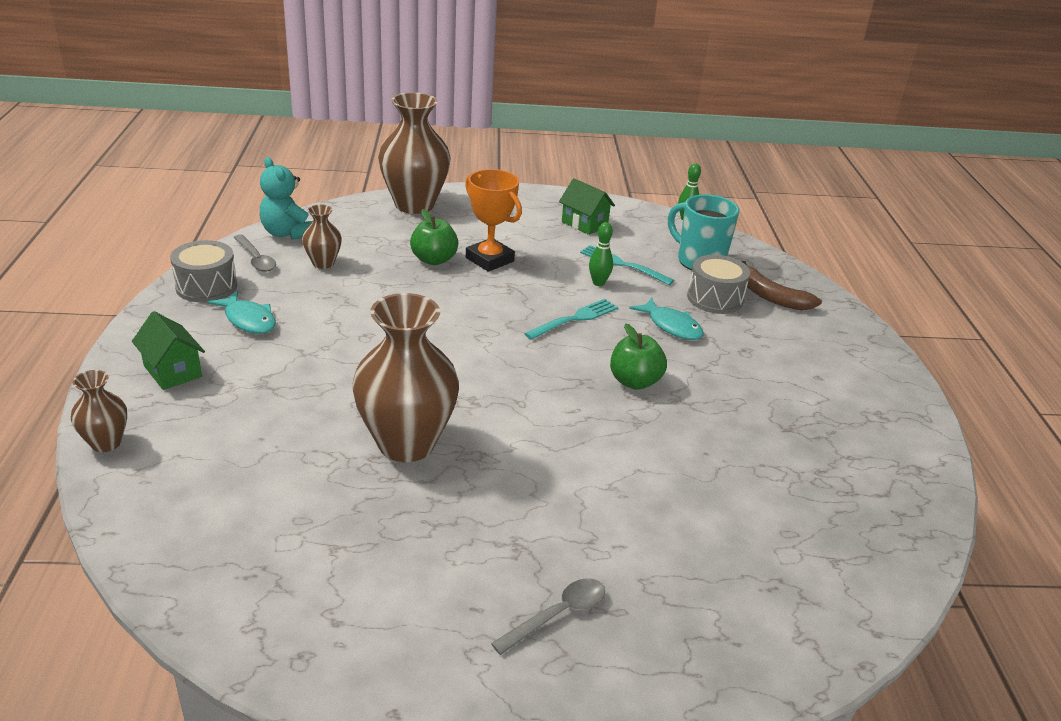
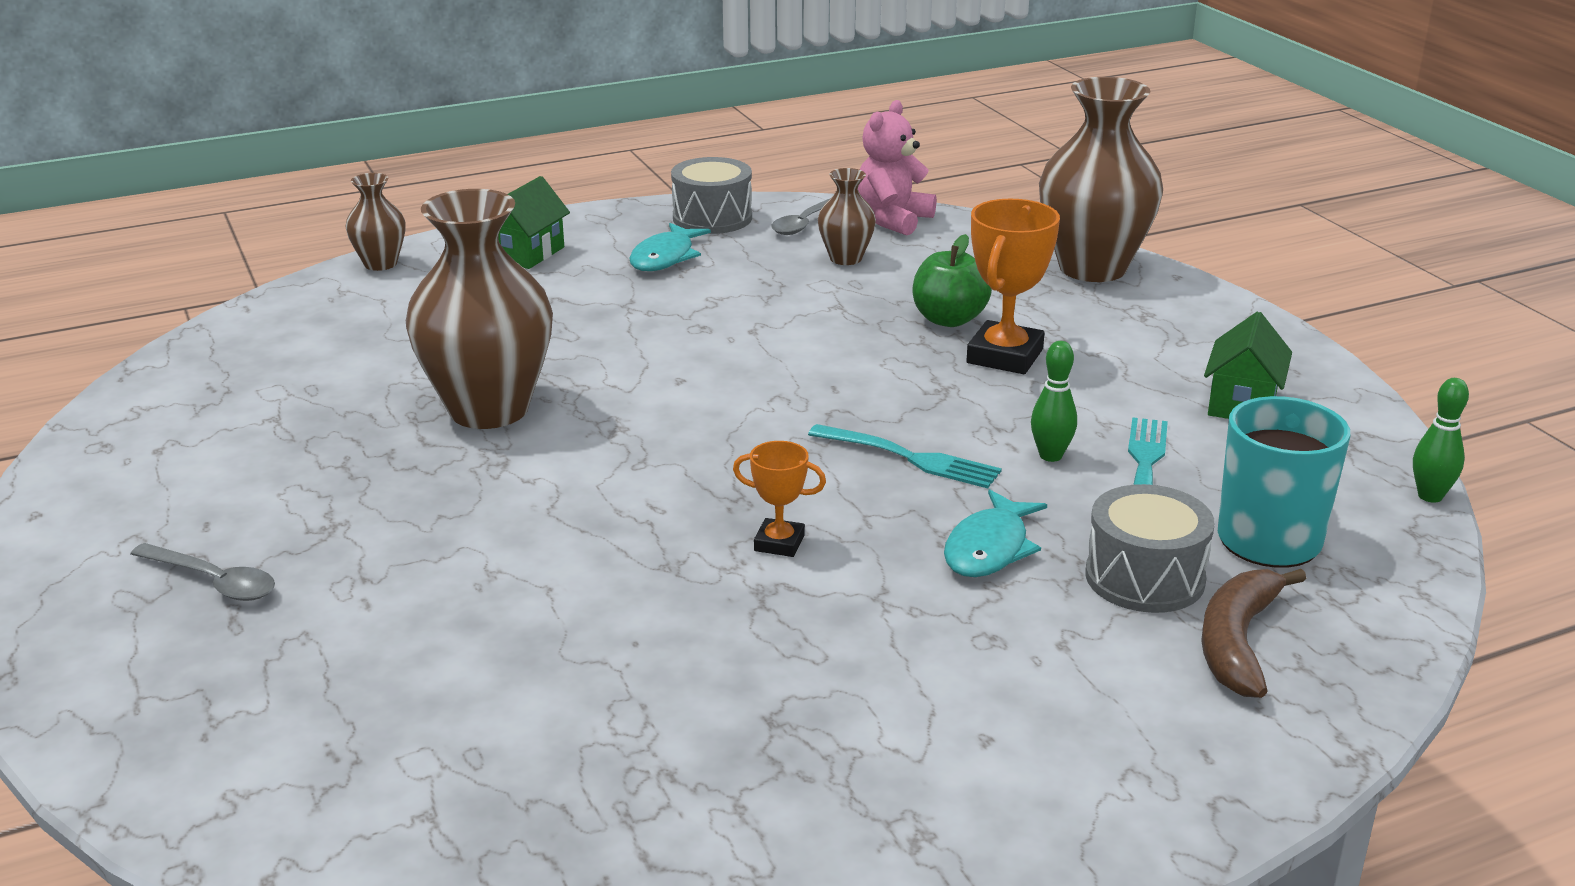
camera: 70 degrees right, 5 degrees down
turquoise teddy bear [259,157,313,240] -> pink teddy bear [858,100,936,235]
green apple [610,323,667,390] -> orange trophy [733,441,826,557]

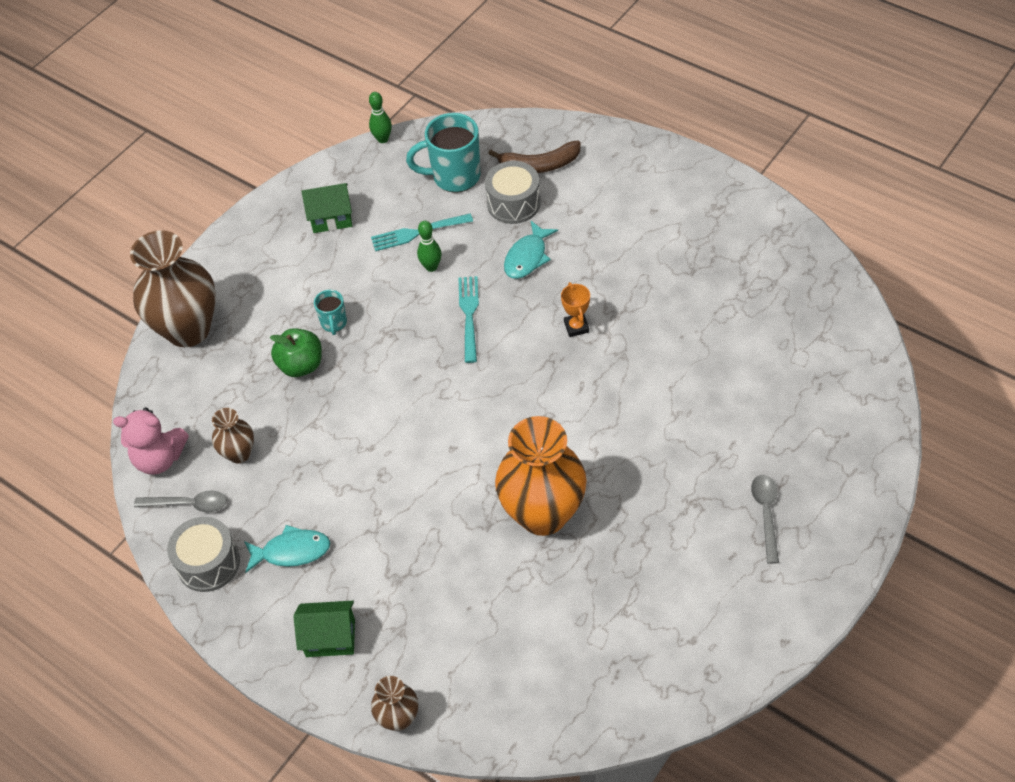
camera: 115 degrees left, 25 degrees up
brown vase [406,189,553,429] -> orange vase [495,416,587,536]
turquoise fish [944,490,1047,577] -> turquoise fish turned 120 degrees clockwise [504,221,558,279]
orange trophy [966,199,1060,374] -> turquoise mug [314,290,347,335]

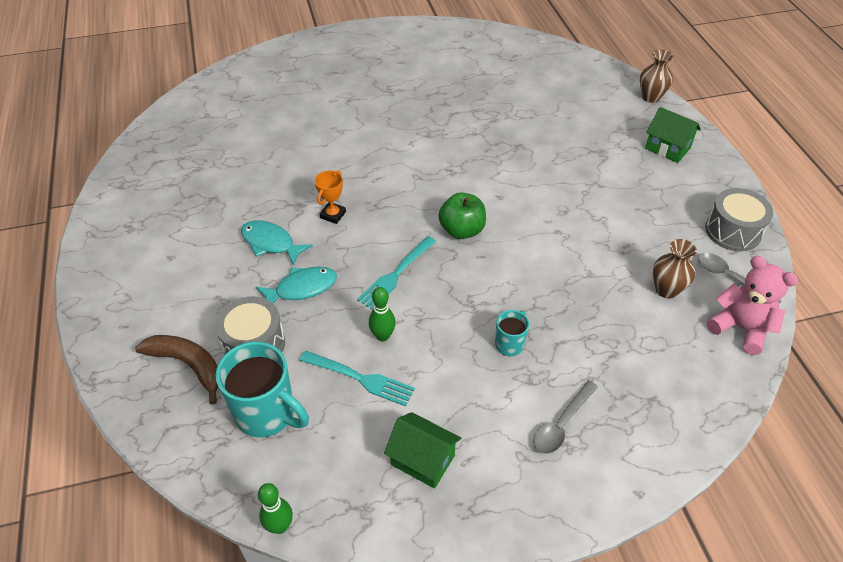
camera: 145 degrees left, 5 degrees down
brown vase [130,230,216,347] -> none
turquoise fish [244,525,331,573] -> turquoise fish moved to [241,220,313,266]
green apple [270,328,322,377] -> green apple moved to [438,192,486,239]
orange vase [495,416,587,536] -> none
grey spoon [751,475,779,564] -> grey spoon moved to [533,381,598,454]

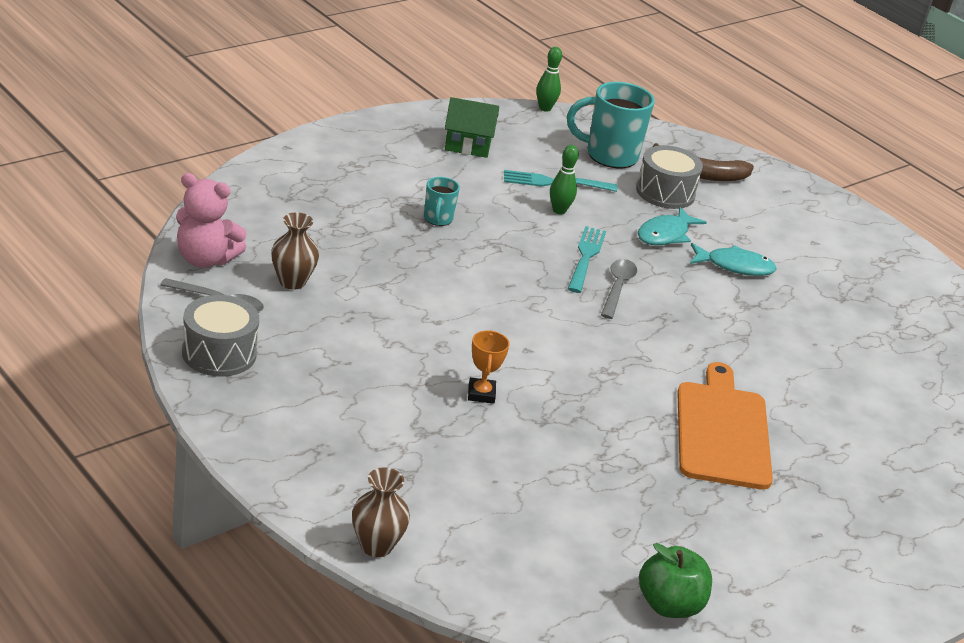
camera: 150 degrees right, 15 degrees down
orange trophy [315,170,346,224] -> orange trophy moved to [468,330,510,404]
green apple [438,192,486,239] -> green apple moved to [639,543,712,618]
grey spoon [533,381,598,454] -> grey spoon moved to [601,259,637,319]
green house [645,107,701,163] -> none
none -> orange cutting board [677,362,773,490]

